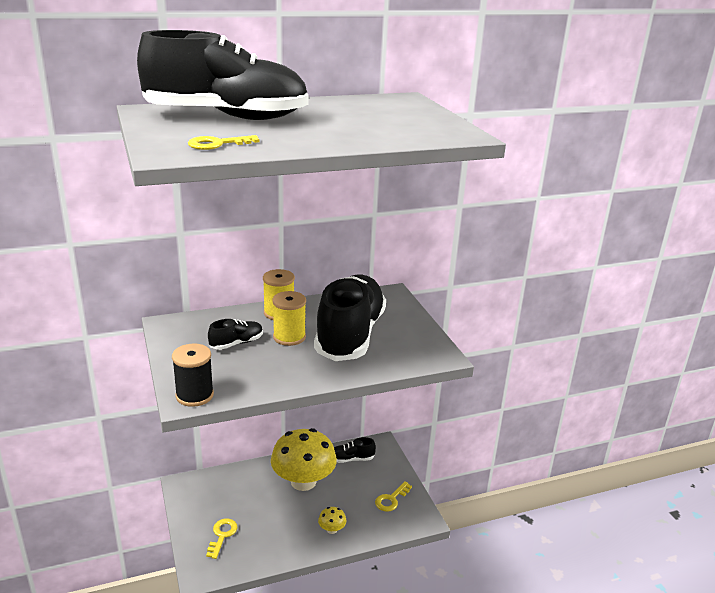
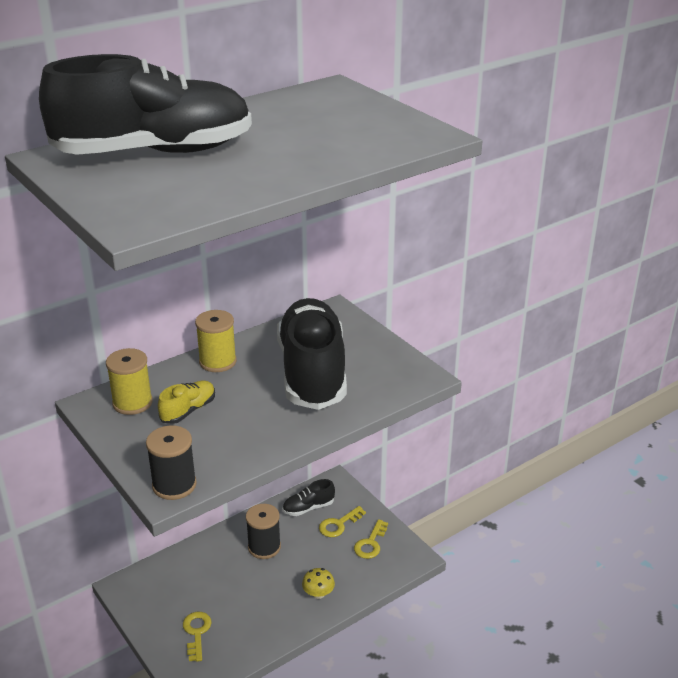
camera: 15 degrees left, 5 degrees up
yellow key [188,135,260,150] -> yellow key moved to [319,506,366,537]
black shoe [208,319,263,350] -> yellow shoe [158,381,215,424]
yellow mushroom [271,428,337,491] -> black spool [246,504,281,559]
yellow spool [272,291,306,346] -> yellow spool moved to [106,348,153,415]

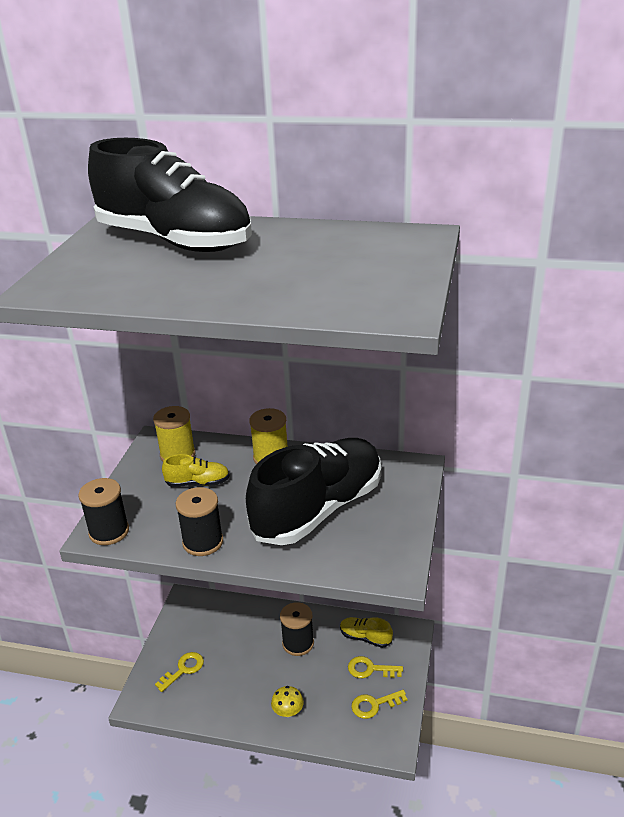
camera: 50 degrees right, 0 degrees up
black shoe [283,479,335,516] -> yellow shoe [340,617,393,648]
none -> black spool [176,487,223,556]

